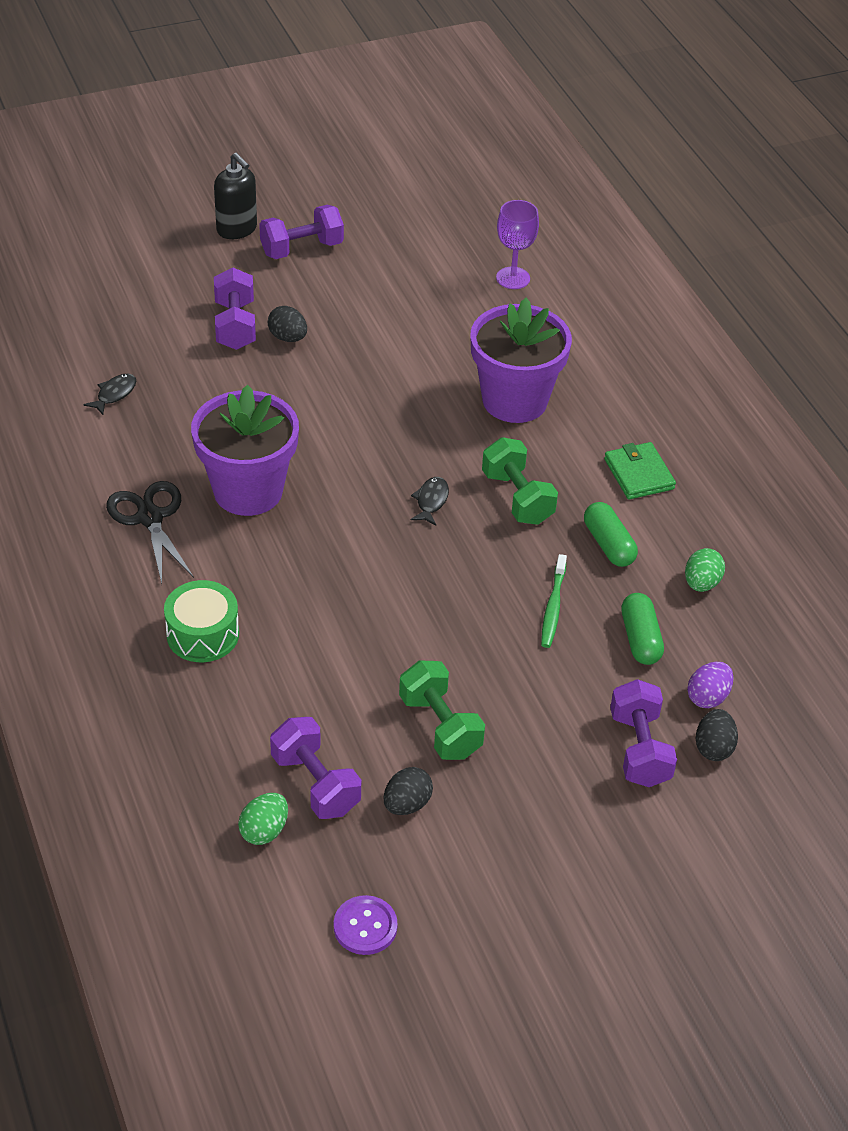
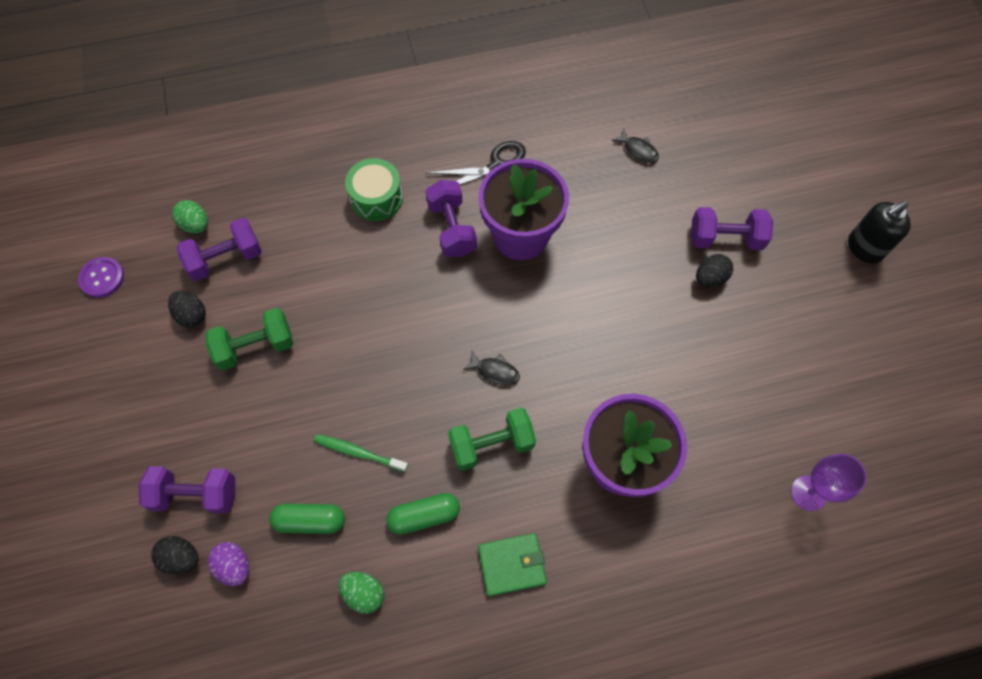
camera: 100 degrees right, 20 degrees up
purple dumbbell [259,205,344,259] -> purple dumbbell moved to [426,180,477,257]

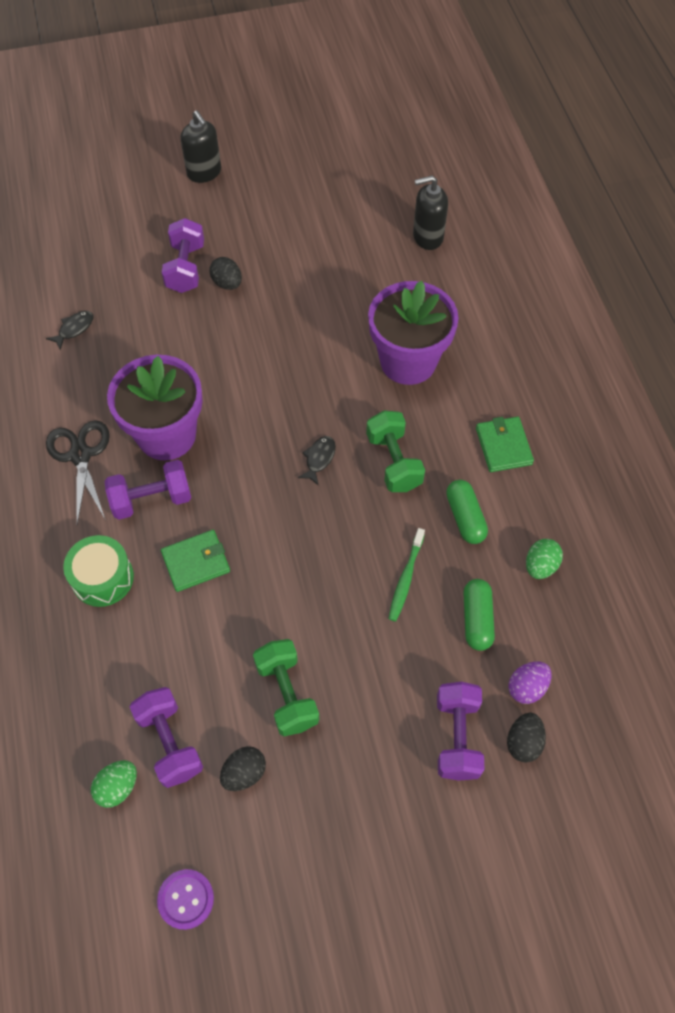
camera: 90 degrees left, 5 degrees down
purple goblet [791,453,867,511] -> black soap dispenser [413,175,448,250]
none -> green wallet [161,530,230,592]

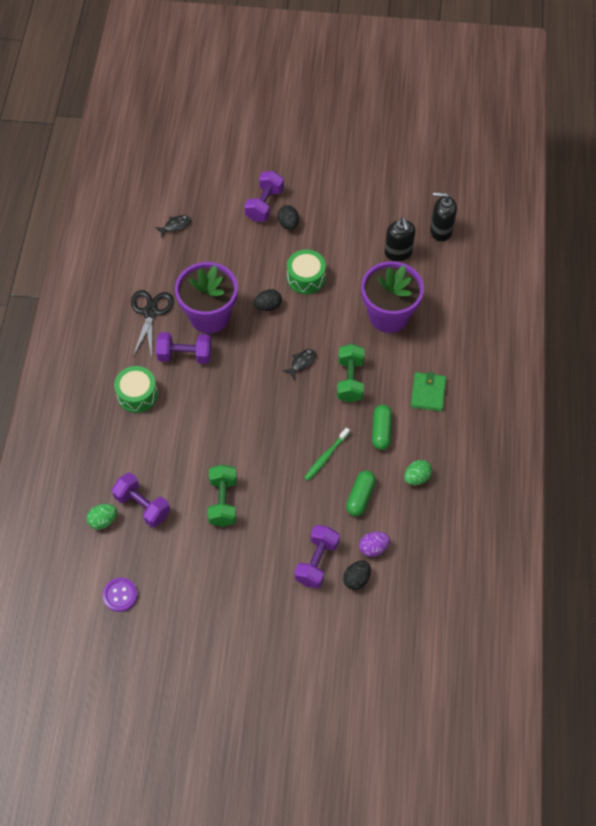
camera: 20 degrees right, 0 degrees up
purple dumbbell [130,687,203,788] -> purple dumbbell turned 45 degrees counterclockwise [112,473,170,528]
green wallet [161,530,230,592] -> none
black soap dispenser [180,110,221,183] -> black soap dispenser moved to [385,217,415,261]
black egg [220,746,266,791] -> black egg moved to [254,289,282,311]
none -> green drum [287,250,326,294]

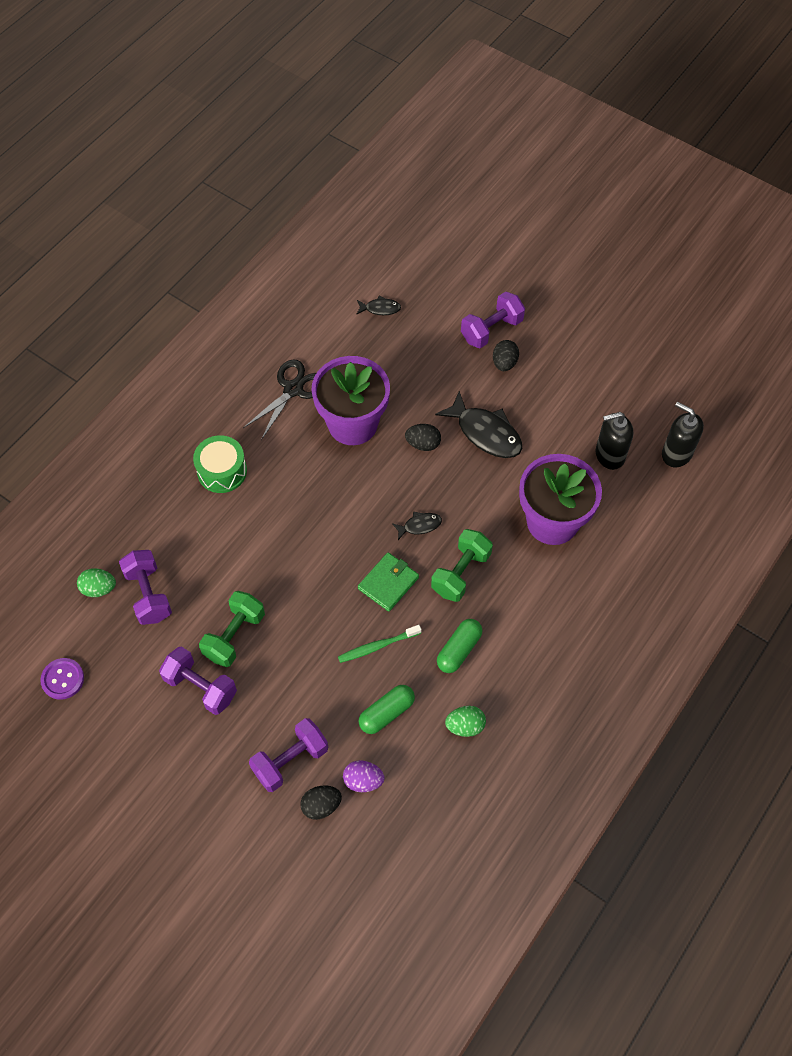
camera: 30 degrees right, 0 degrees up
purple dumbbell [156,332,212,364] -> purple dumbbell moved to [159,646,237,715]
green drum [287,250,326,294] -> black fish [435,391,522,458]
black soap dispenser [385,217,415,261] -> black soap dispenser turned 60 degrees clockwise [596,412,633,470]
green wallet [411,372,446,411] -> green wallet moved to [358,553,419,612]

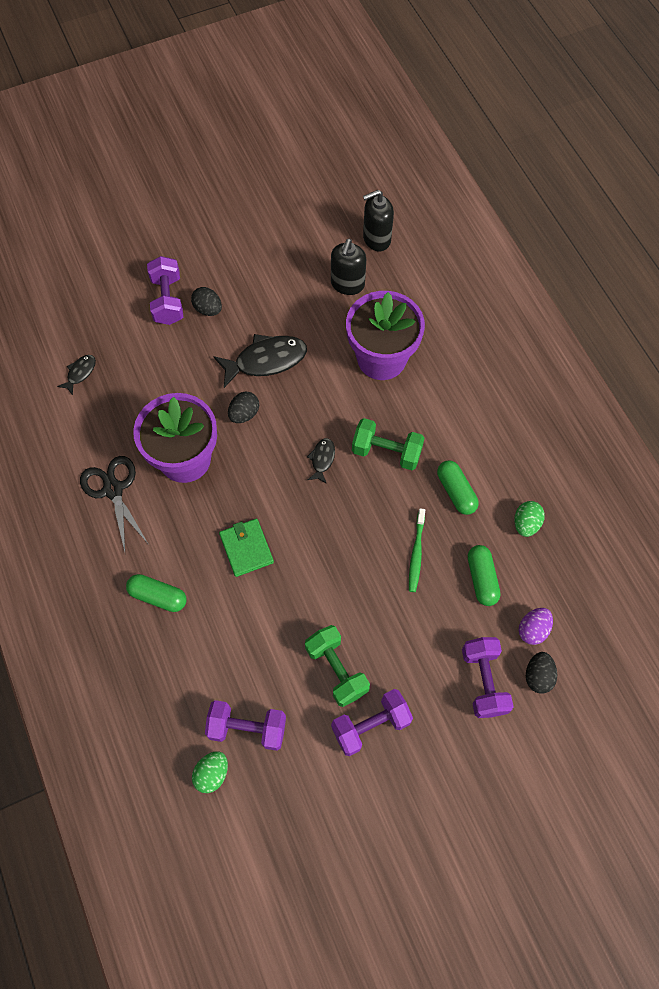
camera: 60 degrees left, 5 degrees up
purple button [40,658,84,700] -> none
green drum [193,435,247,493] -> green capsule [126,574,186,612]
green wallet [358,553,419,612] -> green wallet moved to [219,518,274,577]
green dumbbell [431,529,493,602] -> green dumbbell turned 45 degrees counterclockwise [352,418,424,470]

